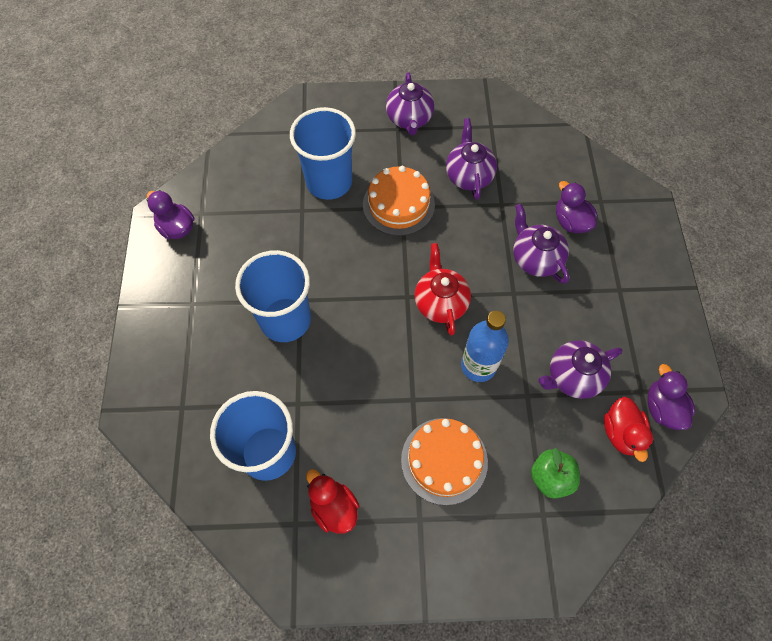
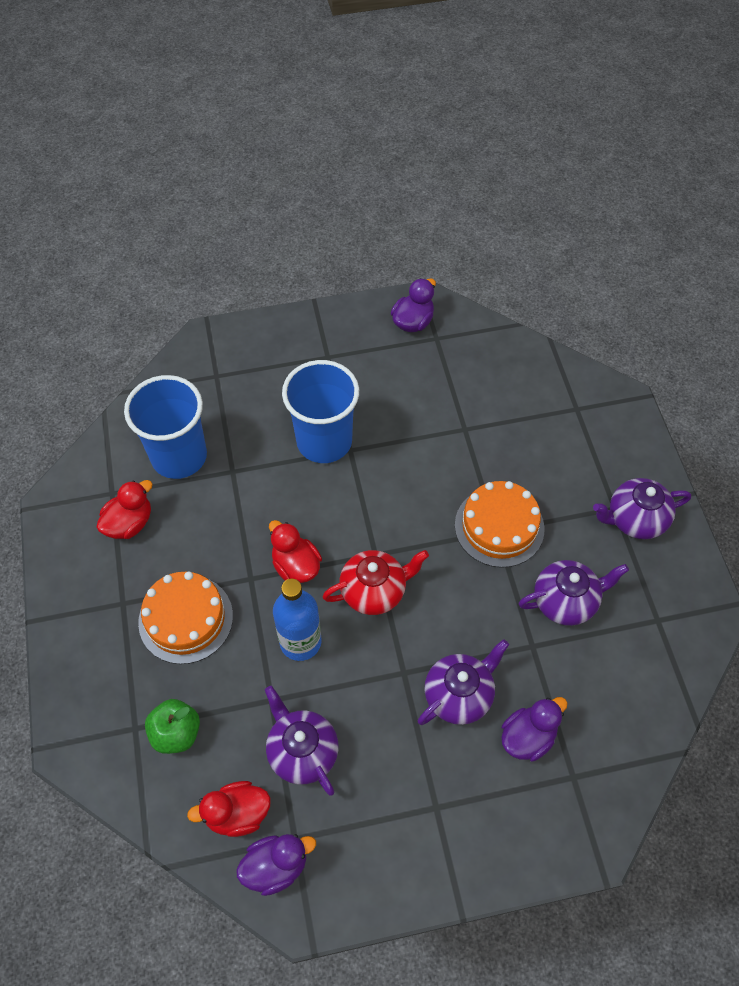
camera: 80 degrees right, 5 degrees down
blue cup [290,107,356,200] -> none
none -> red duck [269,520,322,583]

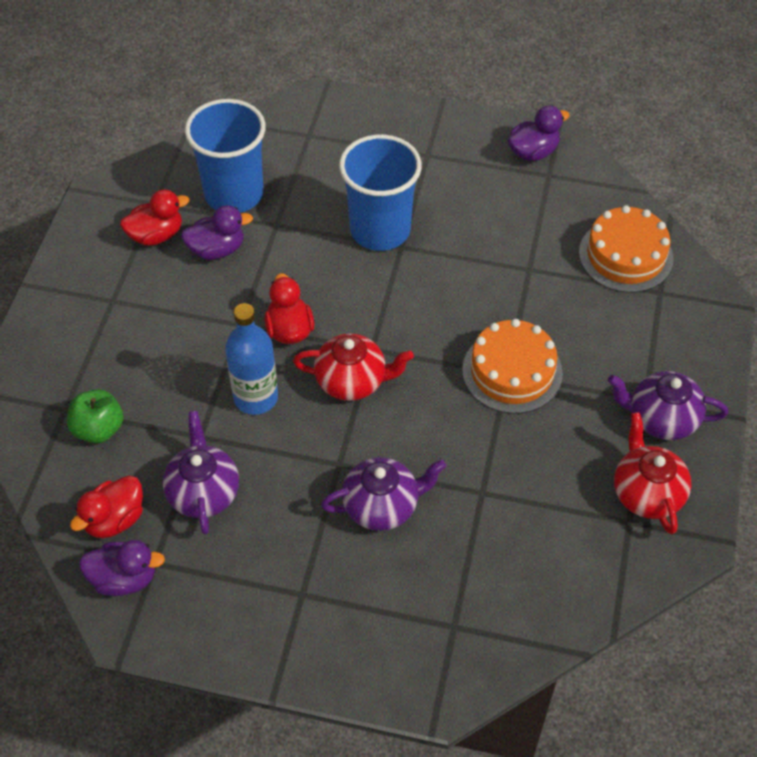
camera: 25 degrees right, 5 degrees down
orange cake [138,571,233,664] -> orange cake moved to [579,205,674,293]
red duck [187,781,271,837] -> red duck turned 60 degrees counterclockwise [70,475,143,538]
purple duck [501,697,568,762] -> purple duck moved to [181,205,253,260]
purple teapot [518,560,629,626] -> none
none -> red teapot [614,412,691,534]

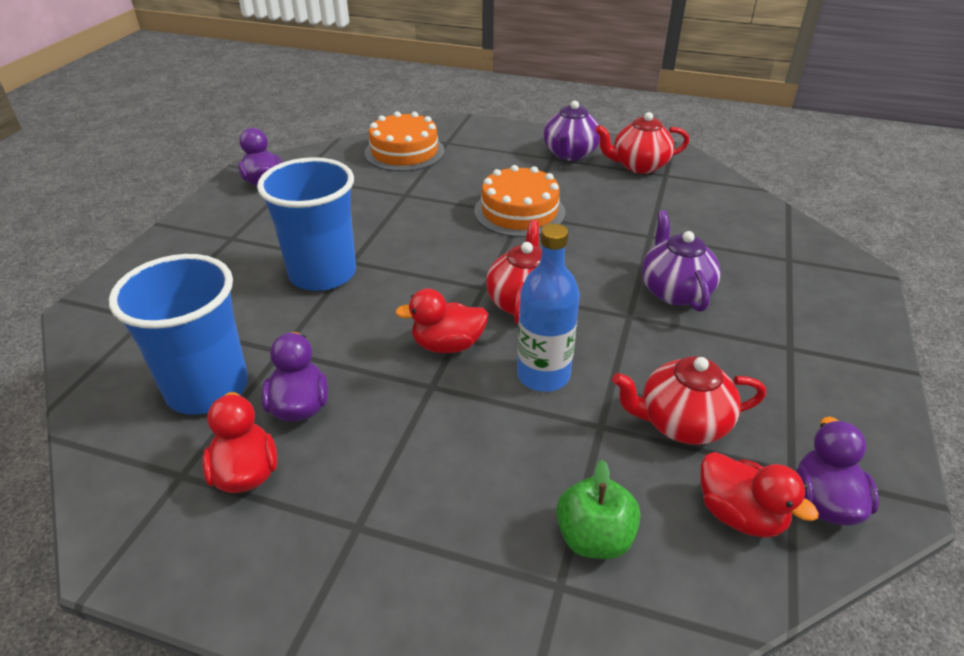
camera: 85 degrees left, 15 degrees down
purple teapot [162,411,239,534] -> red teapot [612,356,766,445]

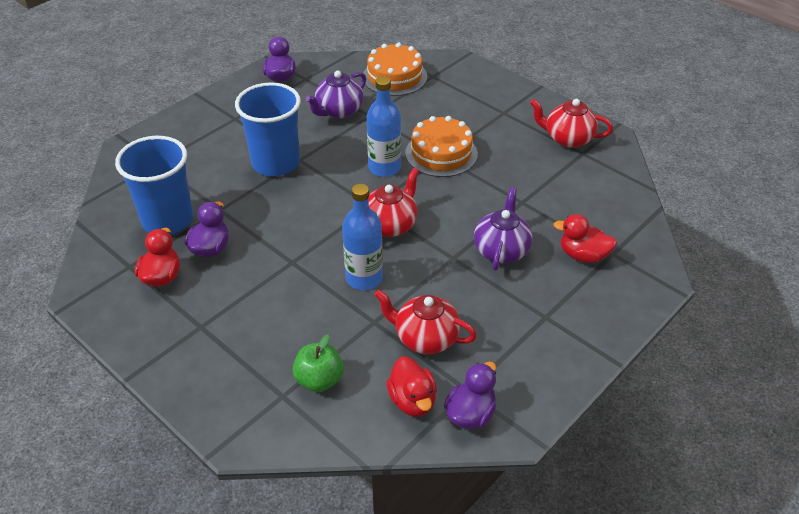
camera: 25 degrees right, 5 degrees up
red duck [395,288,488,353] -> red duck moved to [553,214,617,263]
purple teapot [543,101,600,161] -> purple teapot moved to [306,71,366,119]
none -> blue bottle [367,76,401,177]

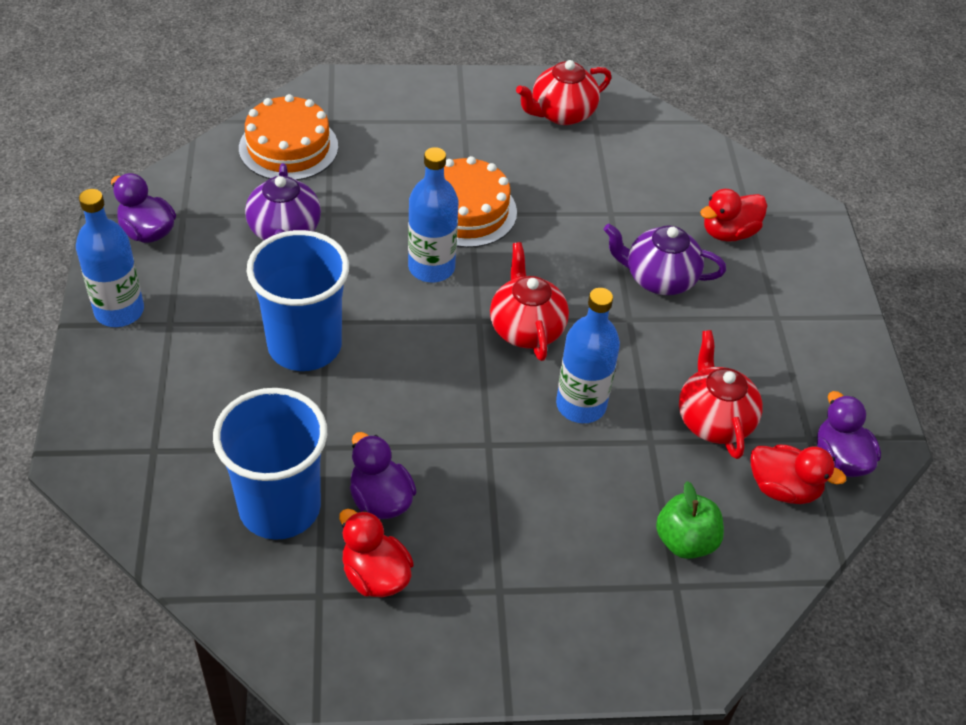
camera: 50 degrees left, 5 degrees up
red teapot [375,290,477,354] -> red teapot turned 105 degrees clockwise [679,330,763,459]
purple teapot [474,187,532,270] -> purple teapot turned 45 degrees counterclockwise [604,224,726,295]
none -> blue bottle [76,189,144,327]

